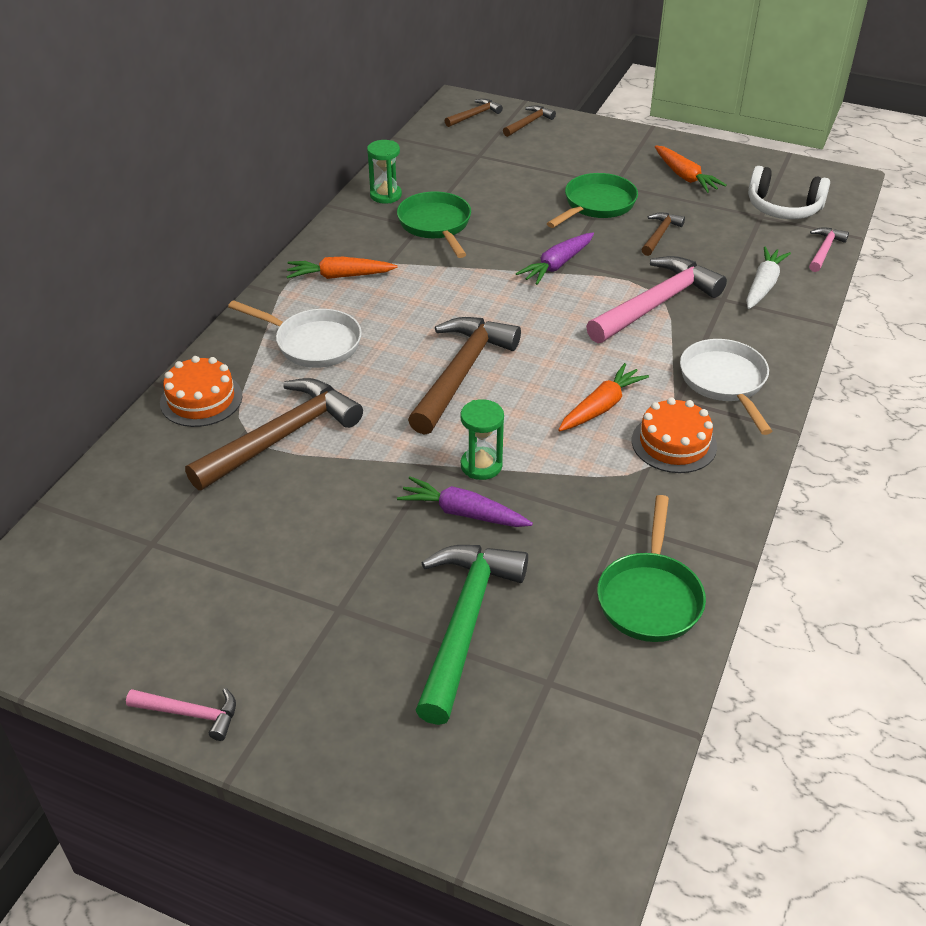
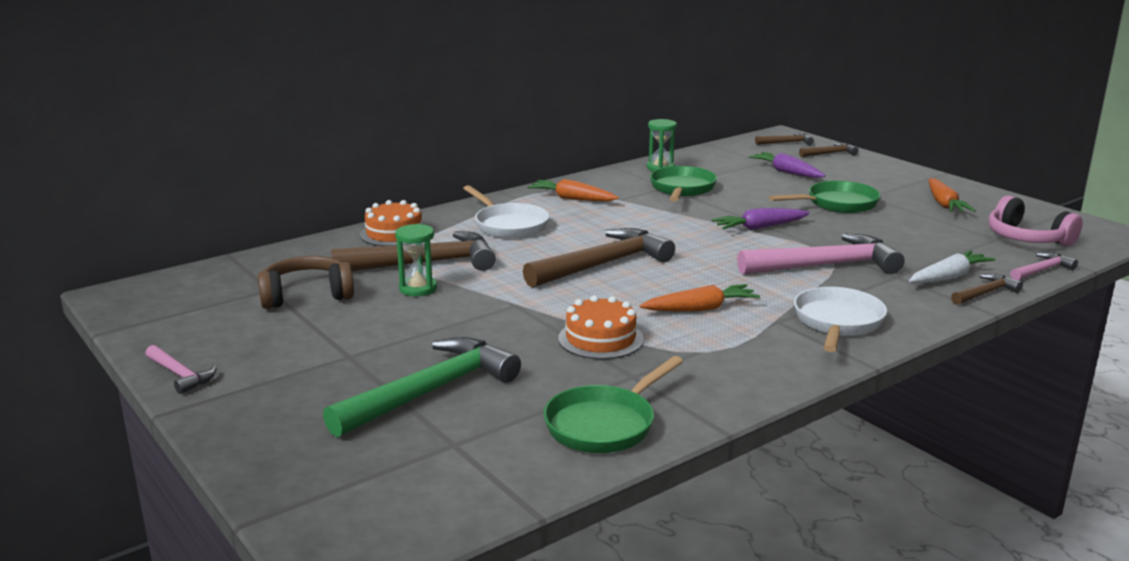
camera: 30 degrees right, 20 degrees down
purple carrot [397,477,533,527] -> purple carrot moved to [749,152,825,178]
green hourglass [461,399,504,480] -> green hourglass moved to [395,224,437,296]
orange cake [632,397,717,473] -> orange cake moved to [558,295,644,359]
brown hammer [641,212,685,256] -> brown hammer moved to [951,274,1023,305]
white headphones [748,166,830,219] -> pink headphones [988,195,1083,246]
none -> brown headphones [258,256,354,309]

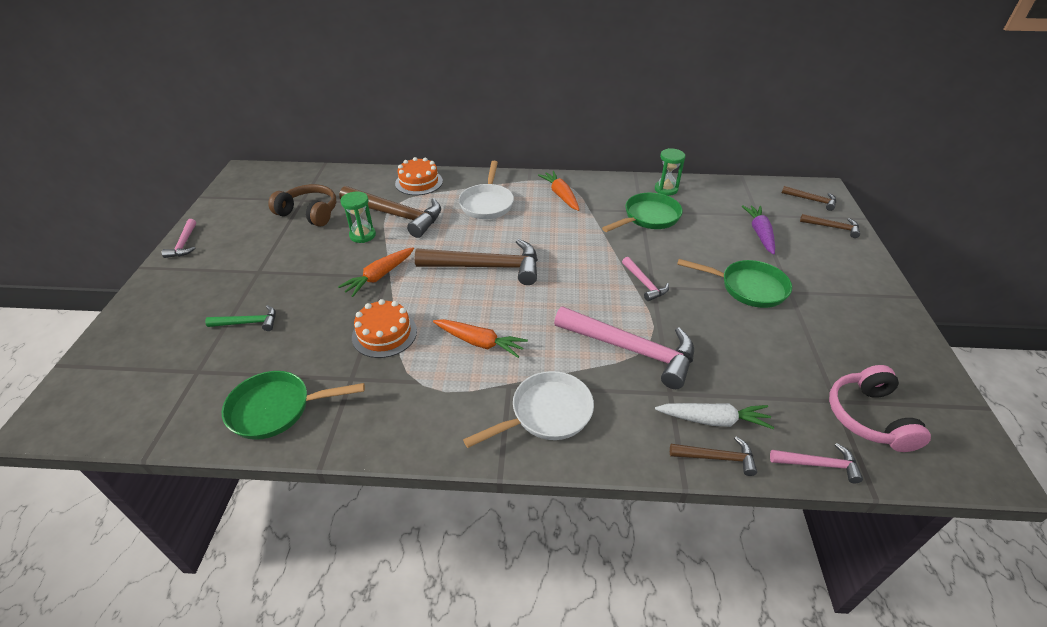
camera: 40 degrees right, 20 degrees up
green hammer [323,337,521,437] -> green hammer [205,305,276,331], size x0.49
purple carrot [712,208,810,230] -> pink hammer [622,257,669,301]
orange carrot [929,178,976,212] -> orange carrot moved to [338,247,414,297]

